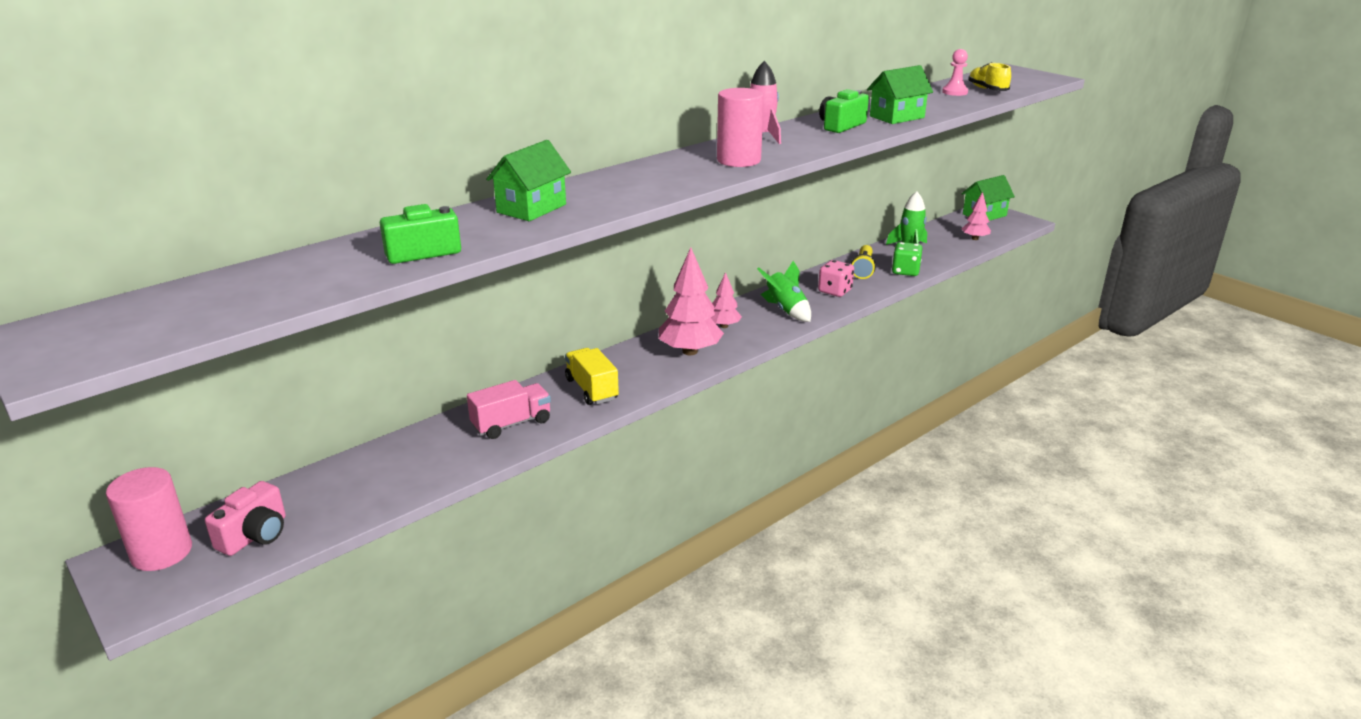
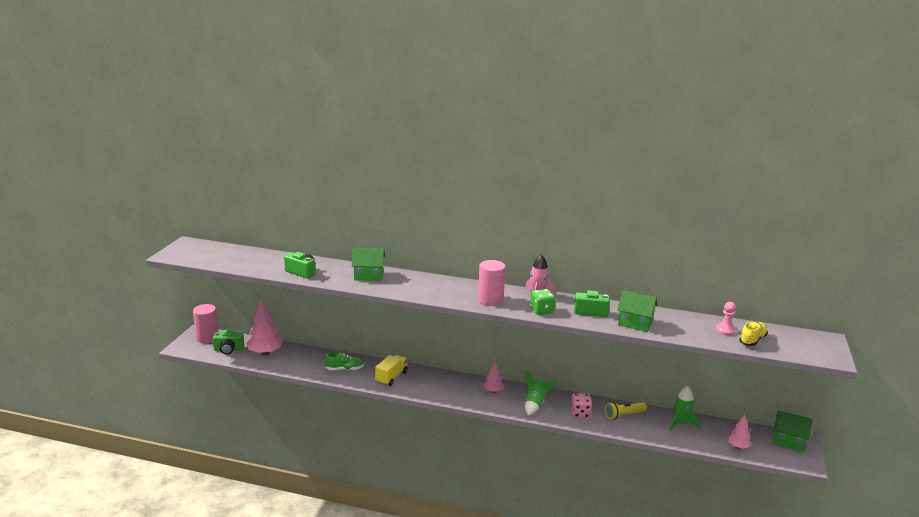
camera: 55 degrees right, 5 degrees down
pink camera [205,481,286,556] -> green camera [213,330,244,355]
pink truck [467,380,551,439] -> green shoe [324,352,364,370]
pink tree [659,247,724,355] -> pink tree moved to [246,299,283,355]
green dice [892,242,923,276] -> green dice moved to [530,289,555,315]

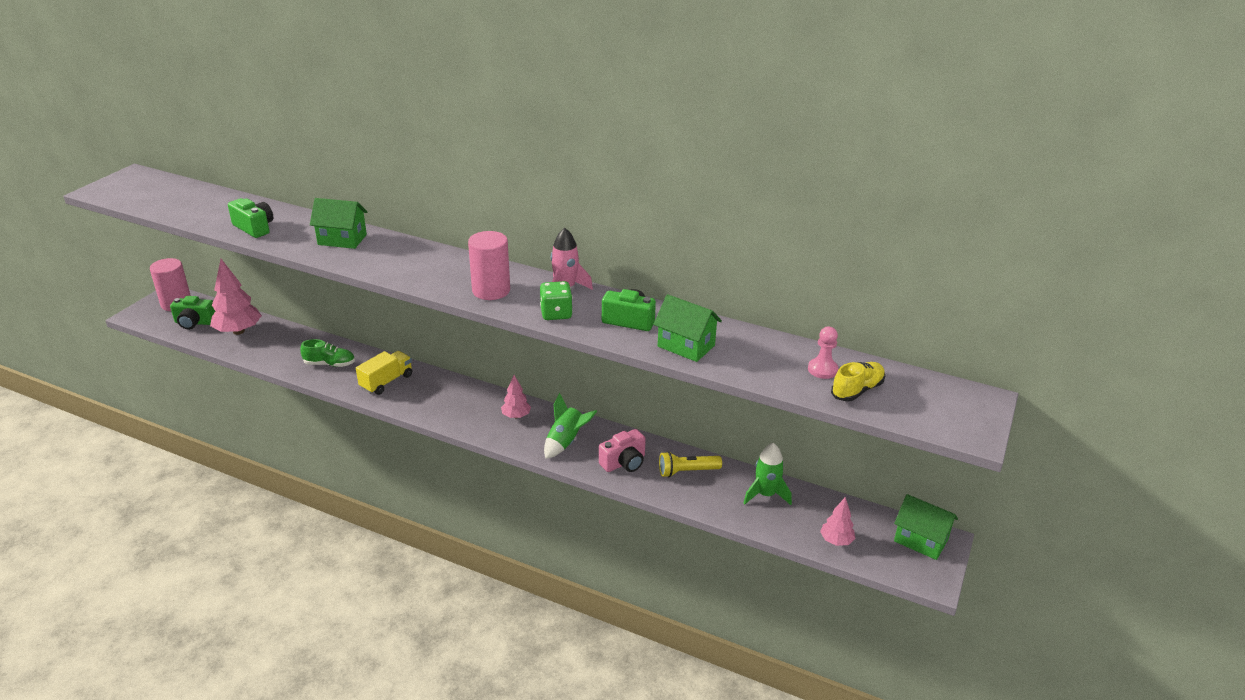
camera: 10 degrees right, 10 degrees up
pink dice [571,393,592,418] -> pink camera [599,429,646,472]

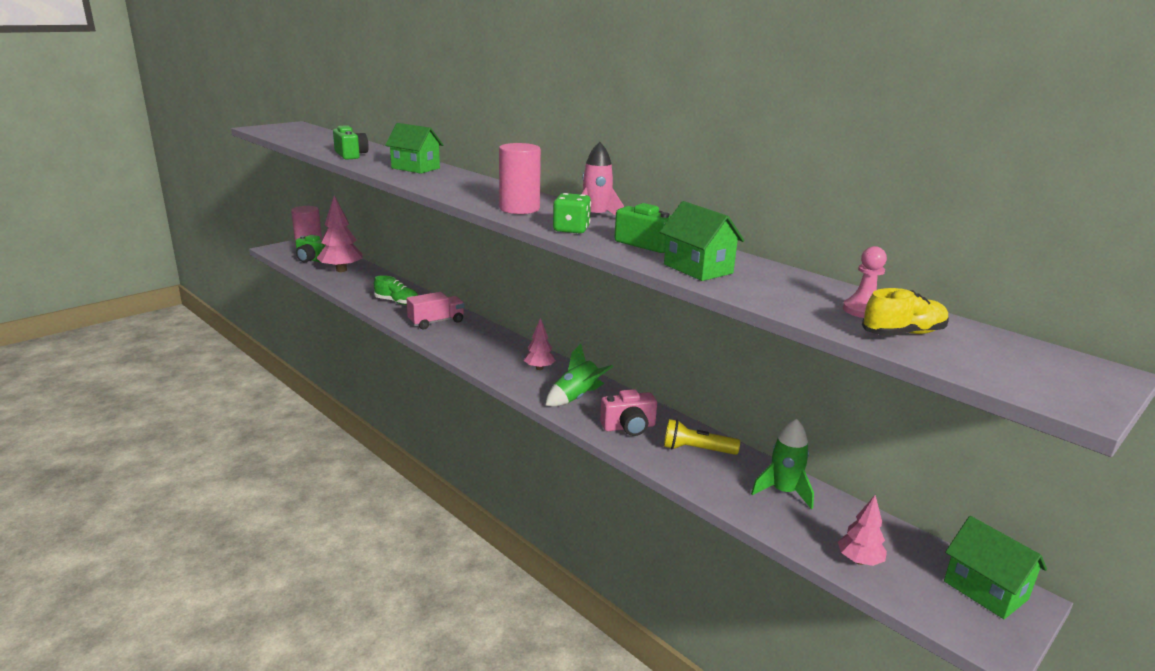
camera: 20 degrees right, 10 degrees down
yellow truck [356,351,412,395] -> pink truck [406,292,465,329]

